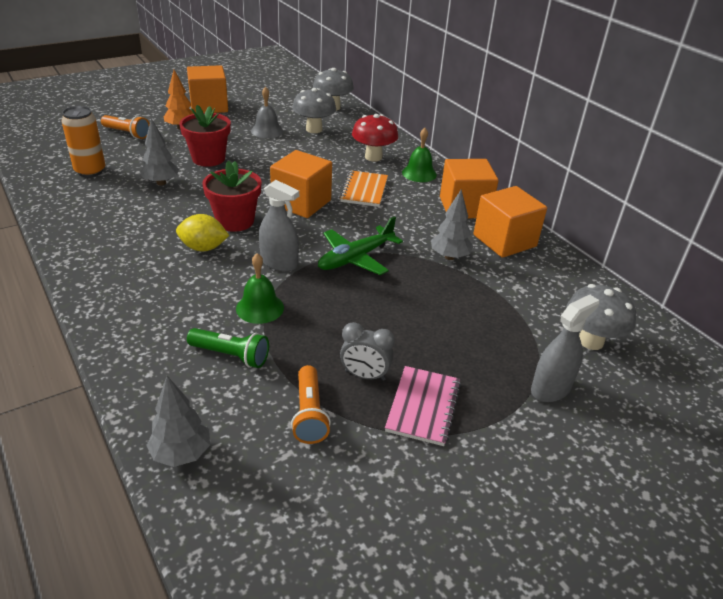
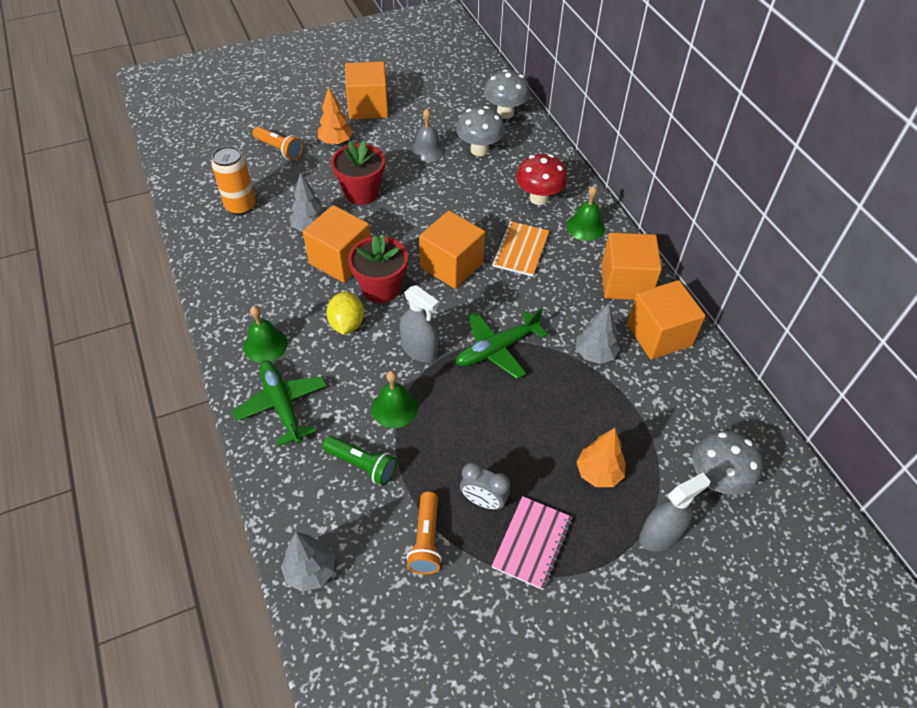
camera: 10 degrees right, 15 degrees up
yellow lemon [176,214,229,251] -> yellow lemon turned 75 degrees clockwise [326,291,364,335]
none -> green plane [232,360,327,446]
none -> green bell [244,306,288,363]
none -> orange cube [303,205,370,283]
none -> orange tree [577,428,626,487]

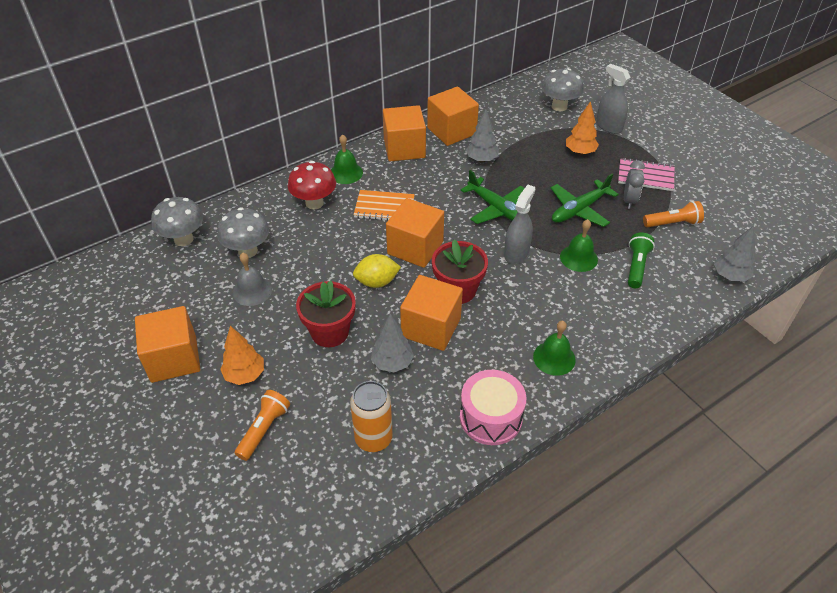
camera: 100 degrees left, 5 degrees down
green plane [232,360,327,446] -> green plane moved to [551,174,619,227]
yellow lemon [326,291,364,335] -> yellow lemon moved to [353,254,401,288]
none -> pink drum [460,370,526,445]

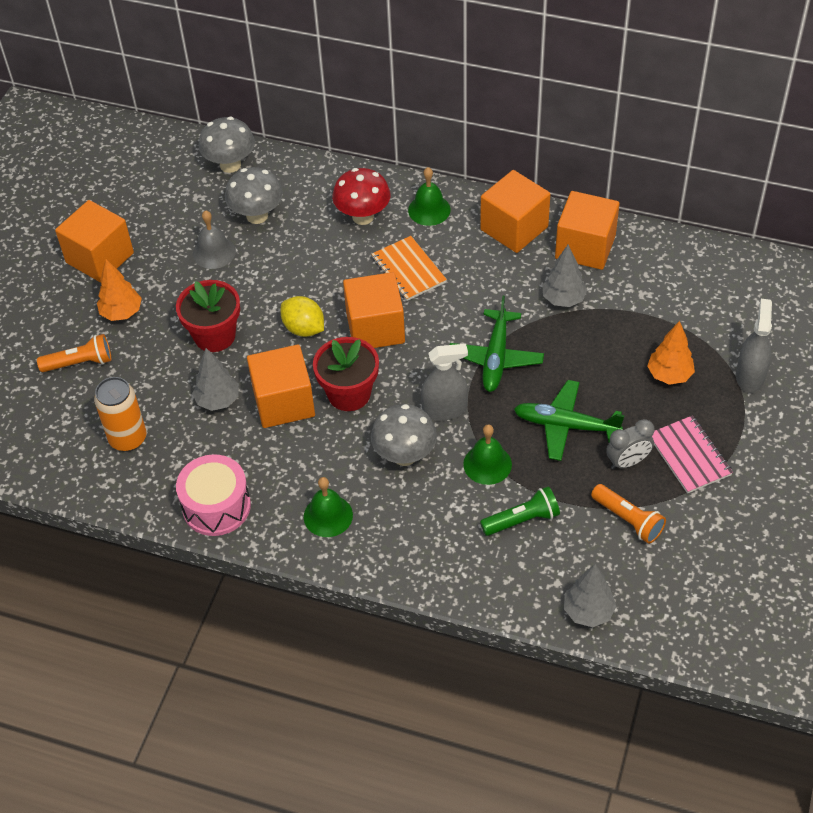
camera: 55 degrees right, 5 degrees up
grey mushroom [541,68,584,111] -> grey mushroom moved to [371,404,437,466]

